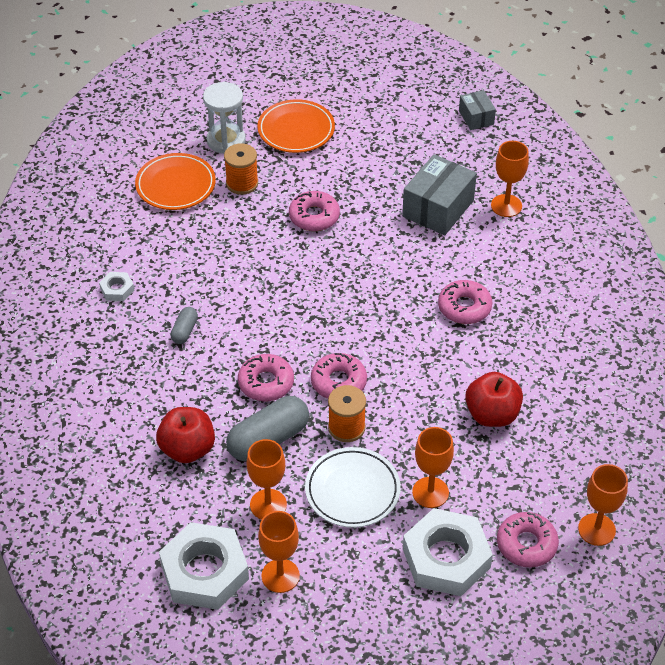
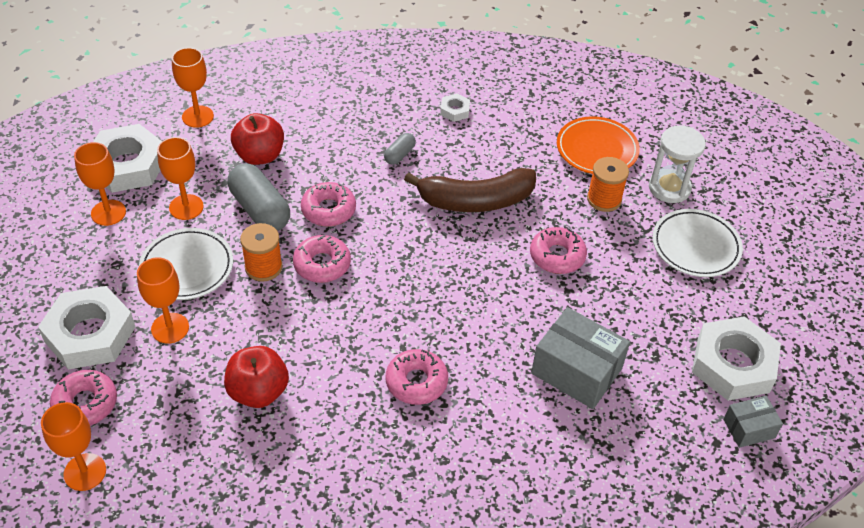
camera: 90 degrees right, 0 degrees up
grey capsule [170,307,198,344] -> grey capsule turned 75 degrees counterclockwise [384,133,416,165]
orange plate [257,99,335,153] -> white plate [652,209,743,277]
orange goblet [491,141,529,217] -> orange goblet moved to [172,48,214,128]
none -> brown banana [404,168,536,212]
none -> white nut [692,316,781,401]

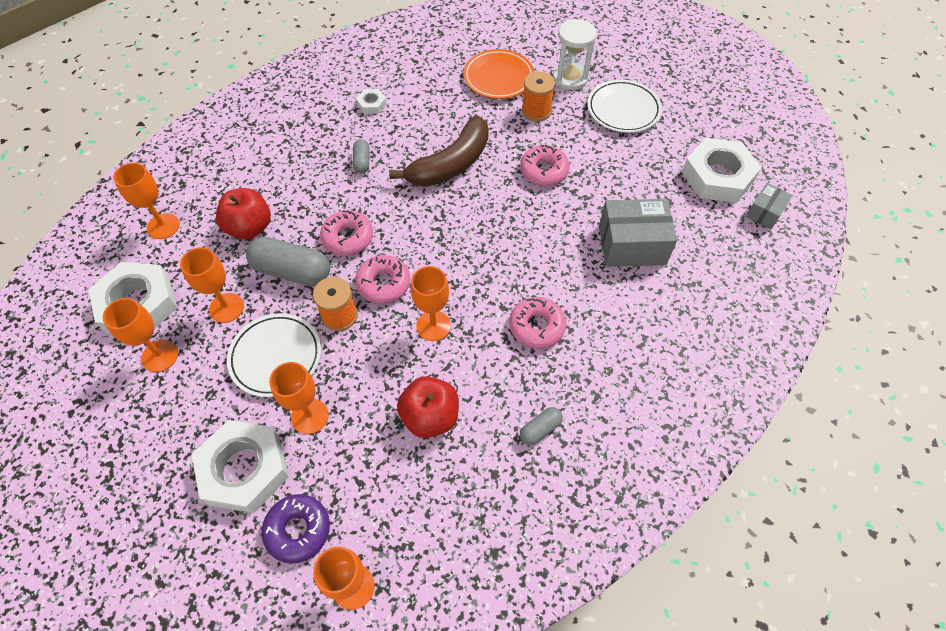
camera: 35 degrees left, 10 degrees up
pink donut [50,370,117,426] -> purple donut [262,494,330,564]
none -> orange goblet [411,266,451,341]
none -> grey capsule [520,407,563,445]

